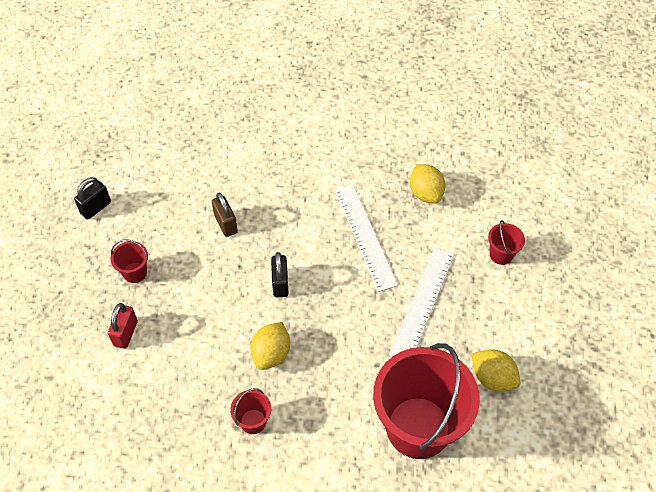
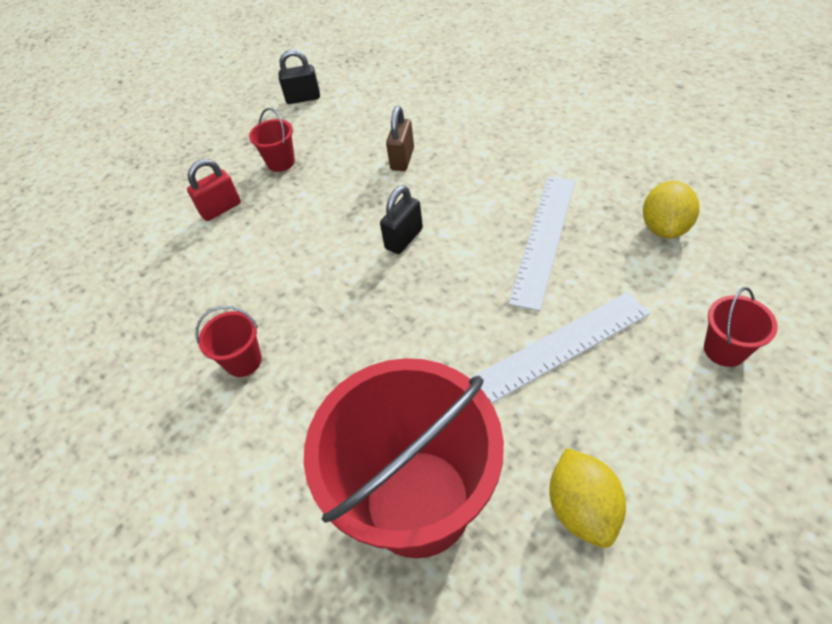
camera: 45 degrees right, 5 degrees down
yellow lemon [251,322,290,370] -> none

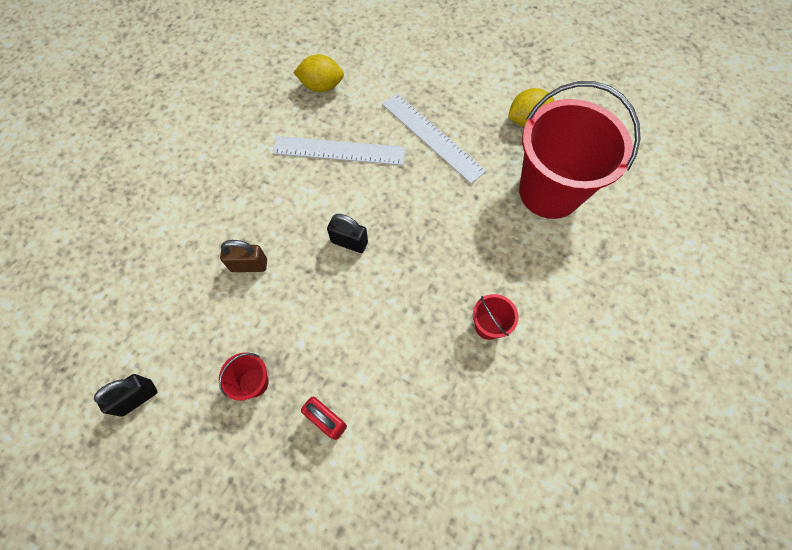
camera: 110 degrees left, 15 degrees up
black padlock [279,50,320,104] -> black padlock turned 75 degrees clockwise [94,374,157,417]
red bucket [704,287,778,367] -> none

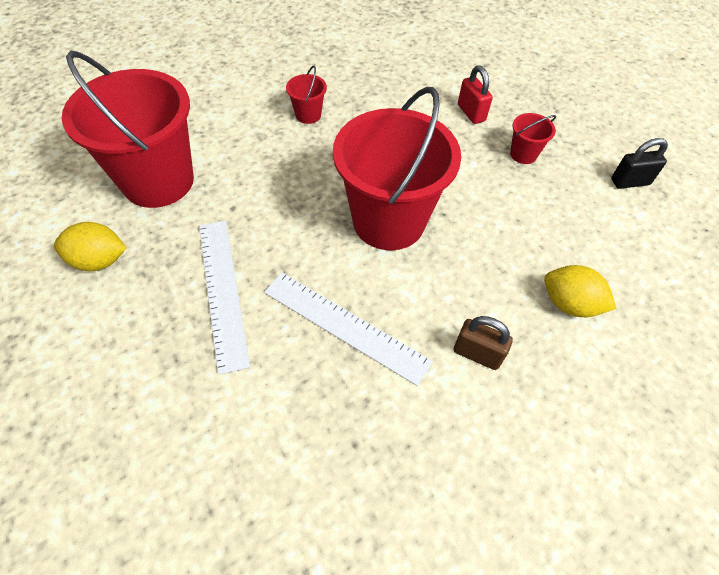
camera: 155 degrees left, 10 degrees down
brown padlock [220,240,267,272] -> brown padlock moved to [454,316,513,370]
yellow lemon [293,54,344,92] -> yellow lemon moved to [544,265,617,317]
black padlock [327,214,368,253] -> red bucket [333,87,461,250]

